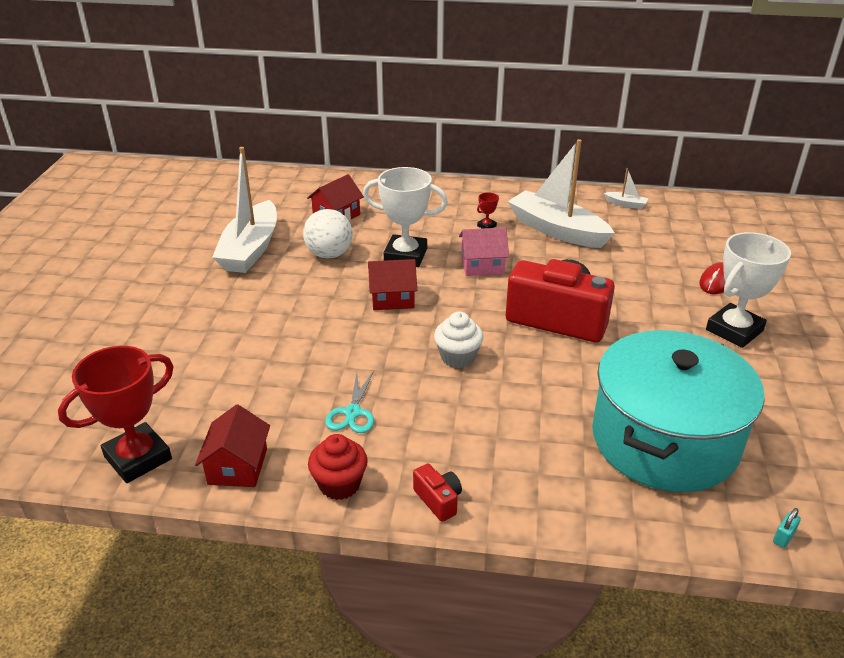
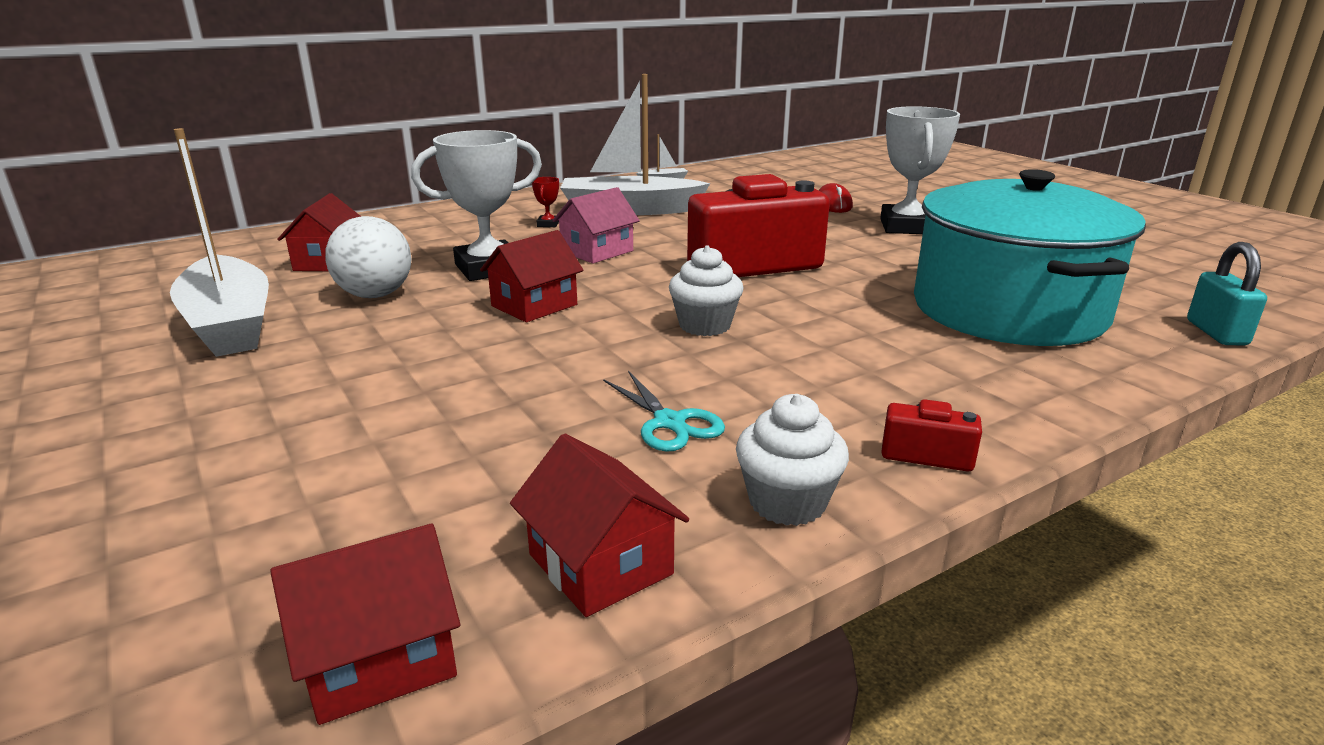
camera: 40 degrees left, 10 degrees down
red trophy [58,346,174,483] -> red house [270,524,460,725]
red cupcake [308,434,368,500] -> white cupcake [736,394,849,526]
turquoise padlock [773,508,801,548] -> turquoise padlock [1187,242,1267,345], size x1.93

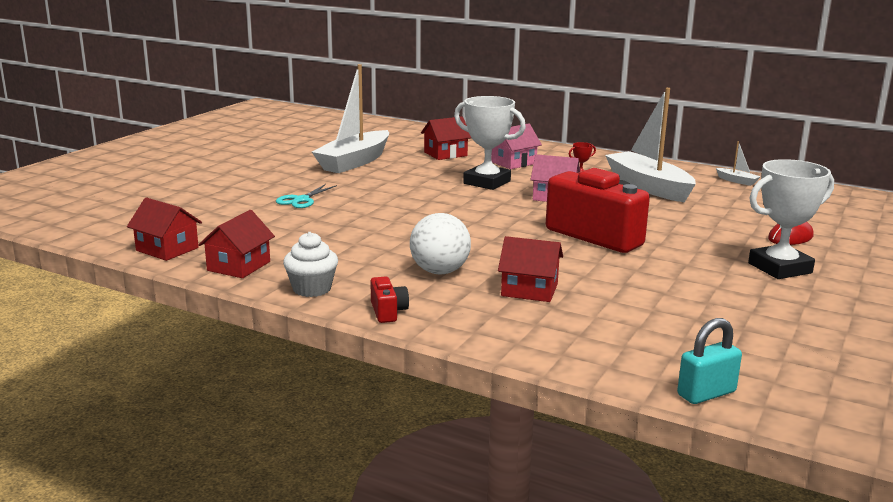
camera: 60 degrees right, 5 degrees down
white ball [325,216,412,298] -> white ball moved to [410,213,471,274]
red house [480,230,583,322] -> red house moved to [498,236,563,302]
turquoise scissors [603,371,725,452] -> turquoise scissors moved to [276,184,337,208]
white cupcake [669,245,743,336] -> none
turquoise pot [914,169,1146,346] -> none
none -> pink house [491,124,542,169]

